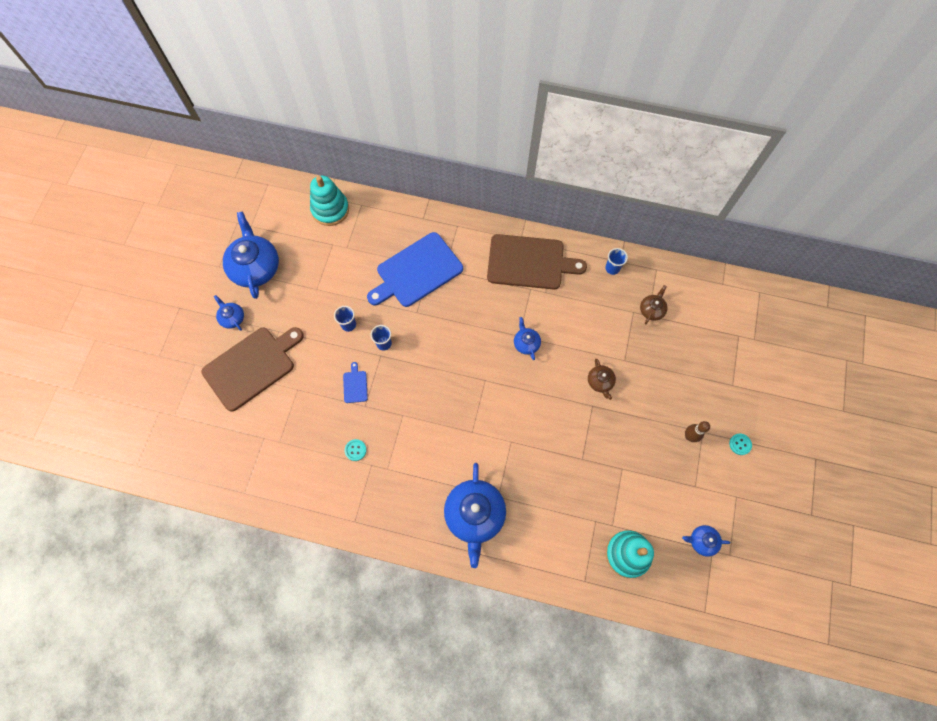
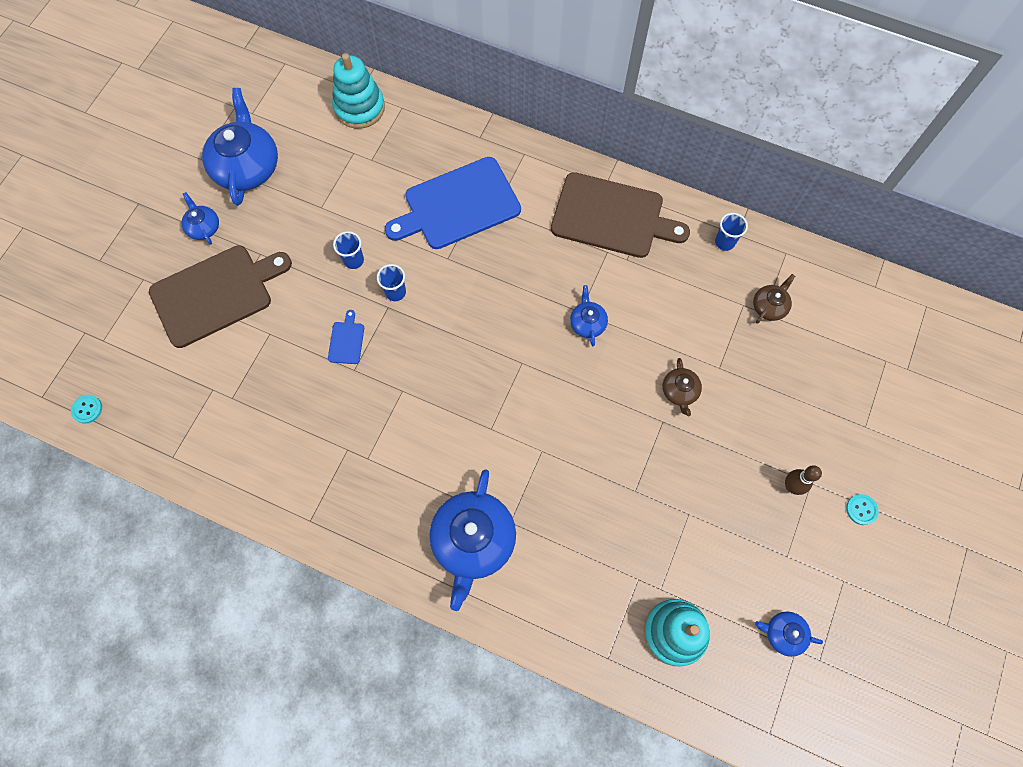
camera: 10 degrees right, 0 degrees up
turquoise button [345,439,367,461] -> turquoise button moved to [71,395,102,424]

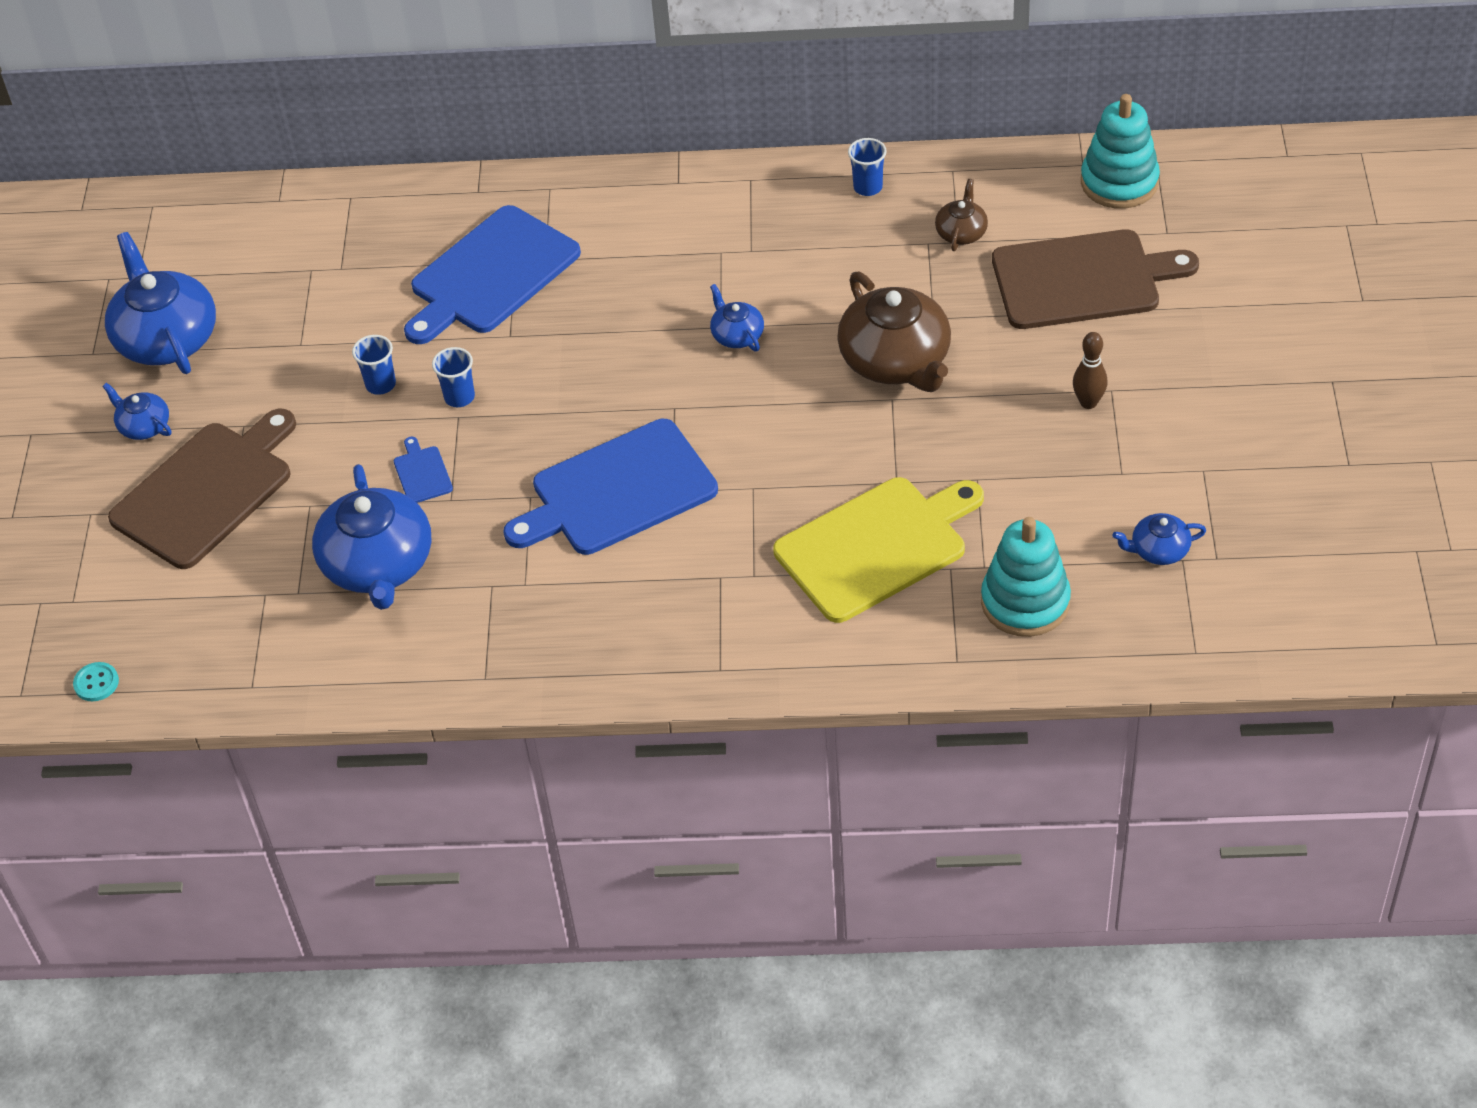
camera: 20 degrees left, 20 degrees down
turquoise stacking toy [332,53,385,129] -> turquoise stacking toy moved to [1081,94,1160,209]
blue teapot [429,469,516,611] -> blue teapot moved to [312,464,432,610]
brown cutting board [551,172,690,258] -> brown cutting board moved to [992,229,1199,329]
brown teapot [663,358,702,416] -> brown teapot [837,272,951,392], size x2.06
turquoise button [846,494,879,525] -> none
none -> blue cutting board [503,419,718,555]
none -> yellow cutting board [773,477,984,623]

